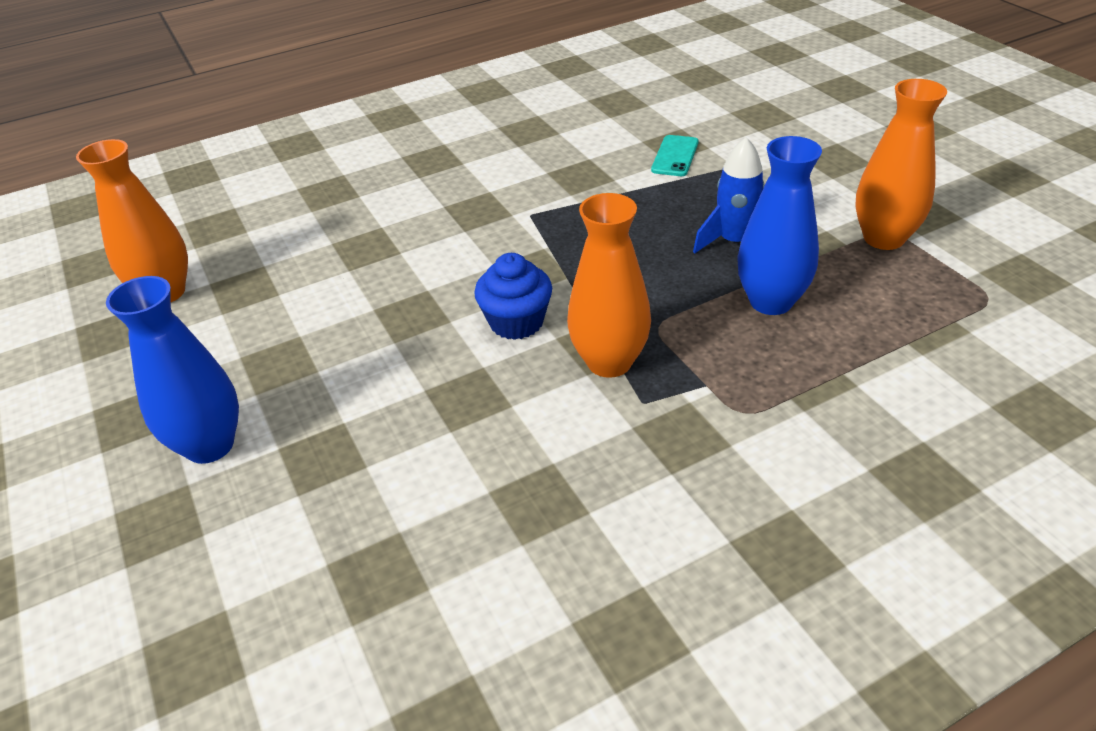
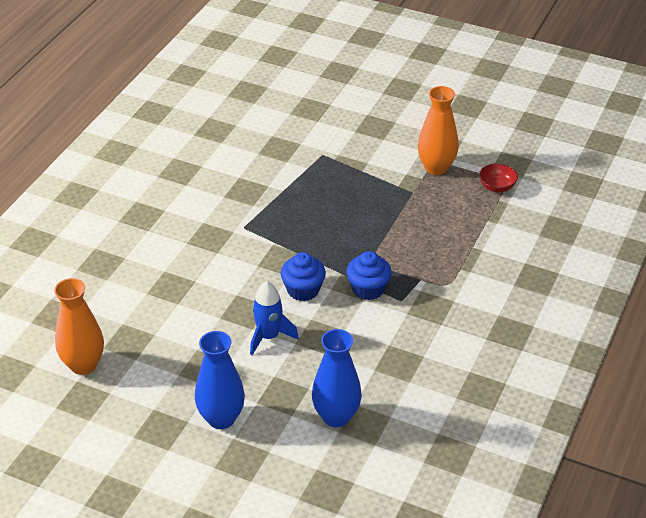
camera: 40 degrees left, 0 degrees up
orange vase [567,193,651,378] -> blue cupcake [346,251,392,300]
turquoise phone [651,135,699,176] -> none
blue rocket [693,137,764,254] -> blue rocket moved to [250,281,299,355]
blue vase [737,136,822,315] -> blue vase moved to [312,329,362,427]
none -> red bowl [479,163,518,192]

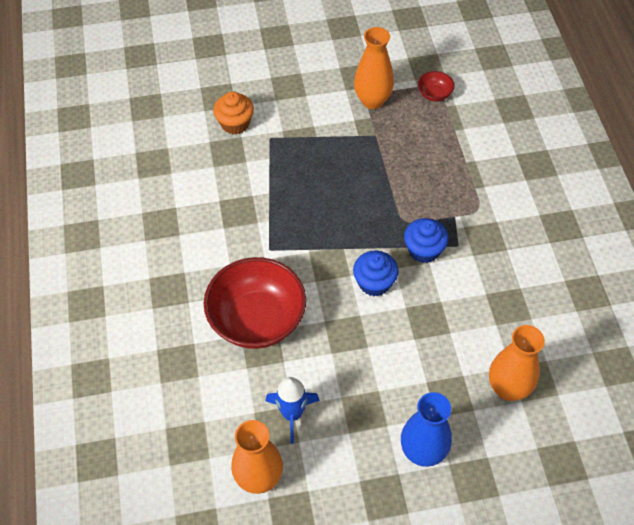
camera: 35 degrees left, 15 degrees up
blue rocket [250,281,299,355] -> blue rocket moved to [265,377,320,444]
blue vase [312,329,362,427] -> orange vase [489,325,545,401]
none -> red bowl [204,257,306,349]
none -> orange cupcake [213,92,254,135]

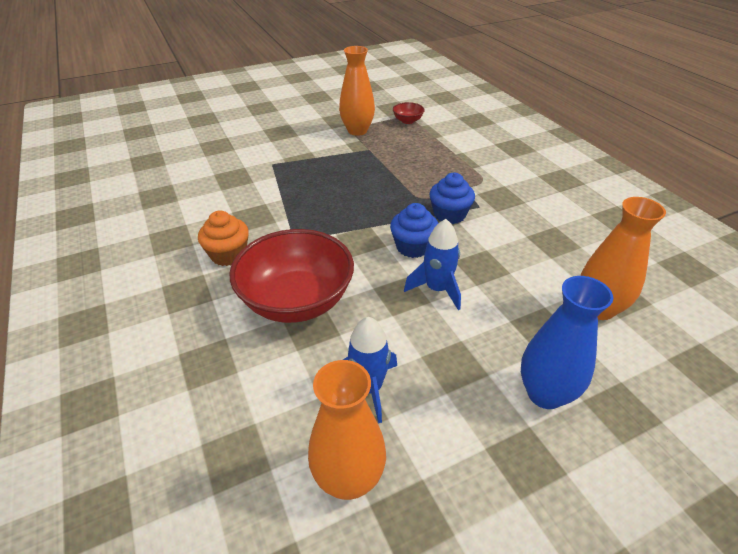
camera: 15 degrees left, 15 degrees down
orange cupcake [213,92,254,135] -> orange cupcake moved to [198,210,249,266]
none -> blue rocket [404,219,461,310]

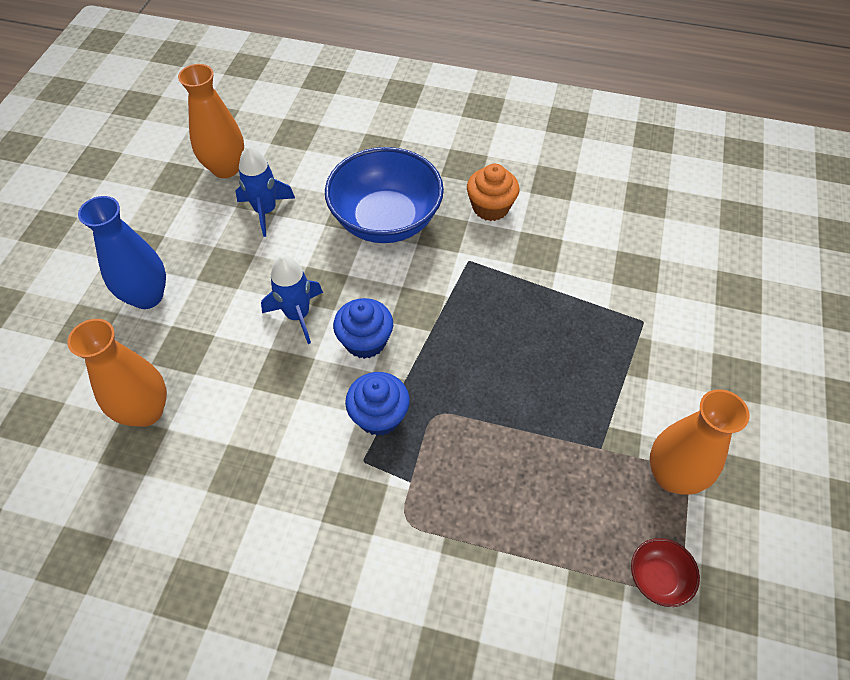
camera: 130 degrees right, 15 degrees up
red bowl [230,229,354,323] -> blue bowl [325,147,444,243]

